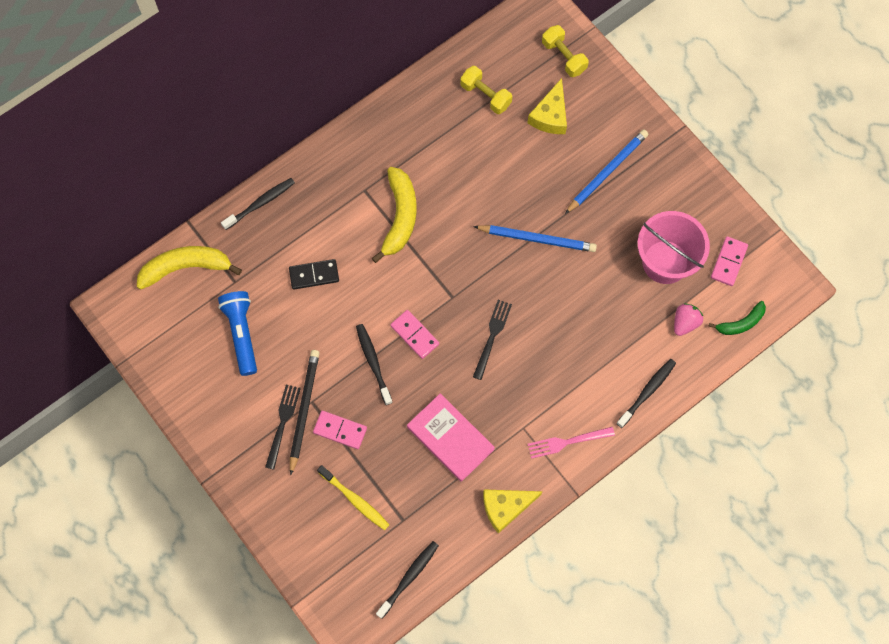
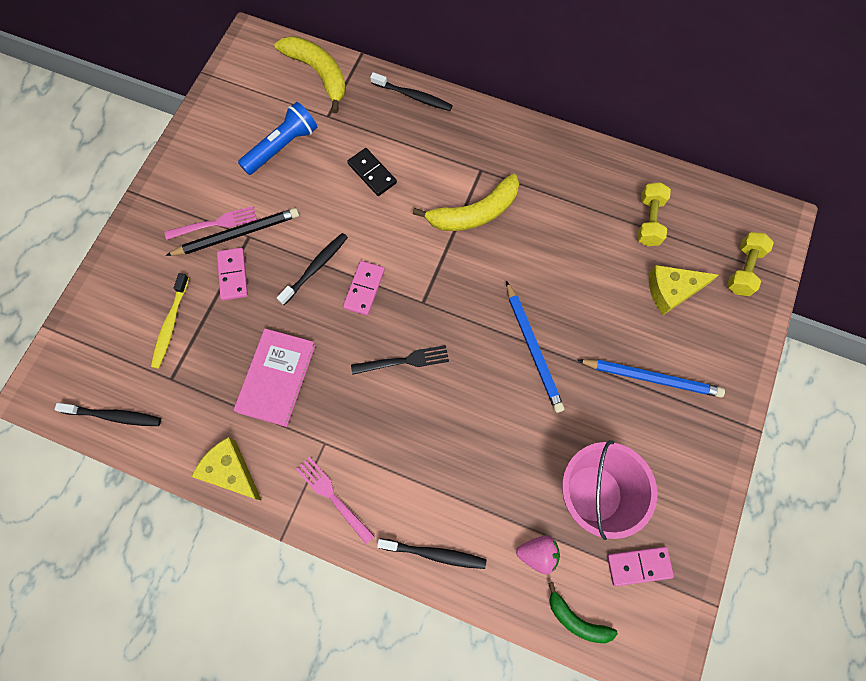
camera: 60 degrees right, 0 degrees up
black fork [265,384,301,470] -> pink fork [165,206,257,240]

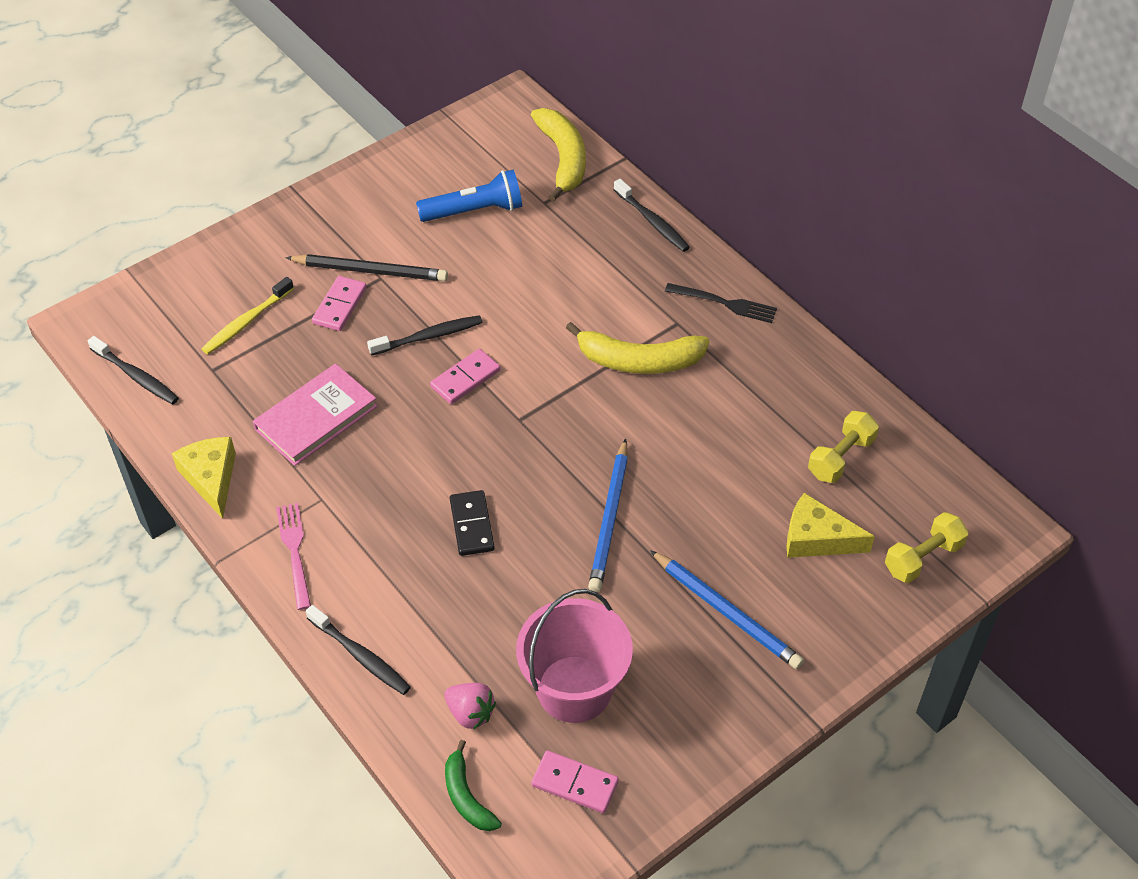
camera: 30 degrees right, 20 degrees down
pink fork [165,206,257,240] -> none
black domino [347,148,397,196] -> black domino moved to [450,490,494,556]
black fork [351,345,449,375] -> black fork moved to [665,283,777,323]

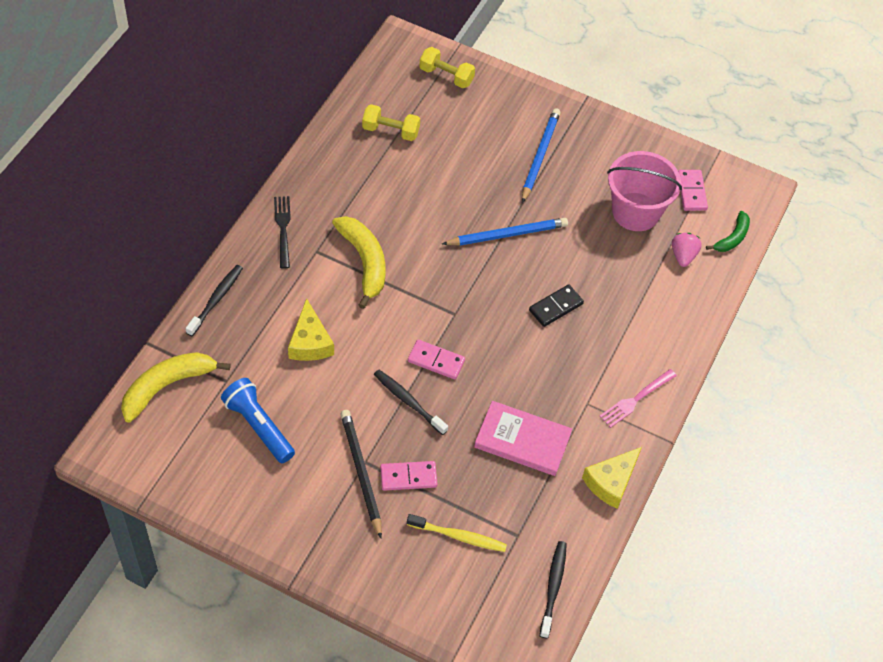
camera: 120 degrees left, 5 degrees up
black toothbrush [306,605,411,695] -> none
yellow cheese [787,493,875,558] -> yellow cheese moved to [288,298,334,361]

